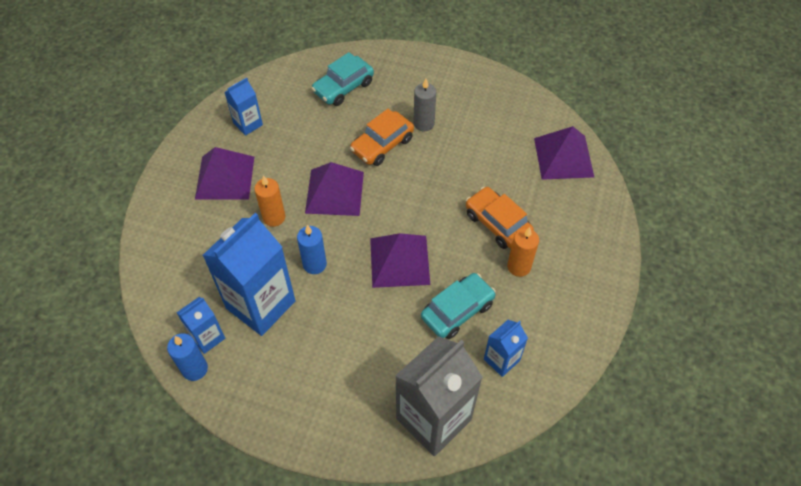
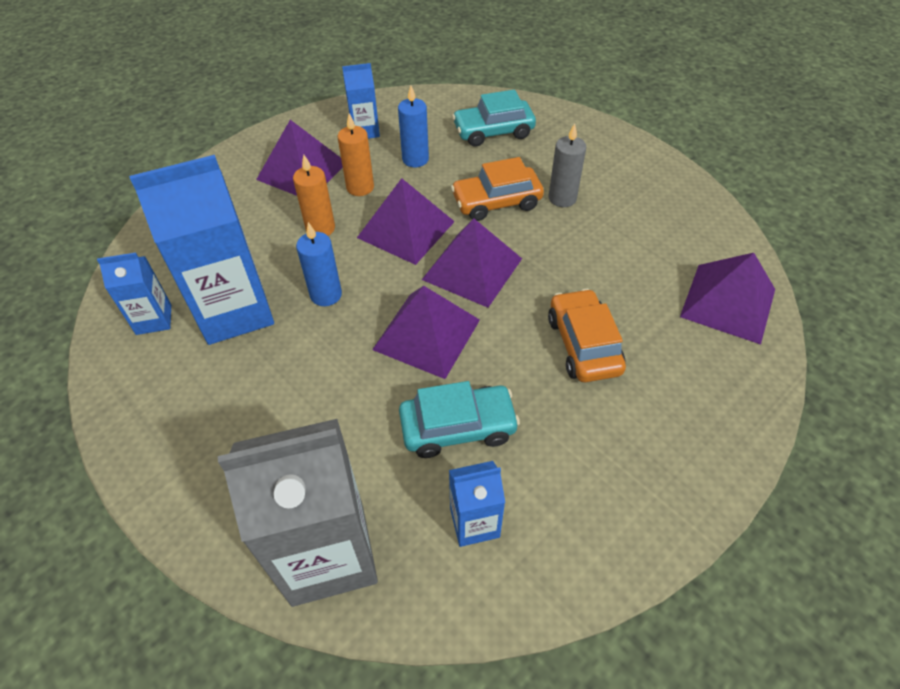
camera: 30 degrees right, 5 degrees down
blue candle [167,333,208,381] -> blue candle moved to [398,85,429,167]
orange candle [507,227,539,277] -> orange candle moved to [338,113,374,196]
none -> purple pyramid [422,218,522,308]

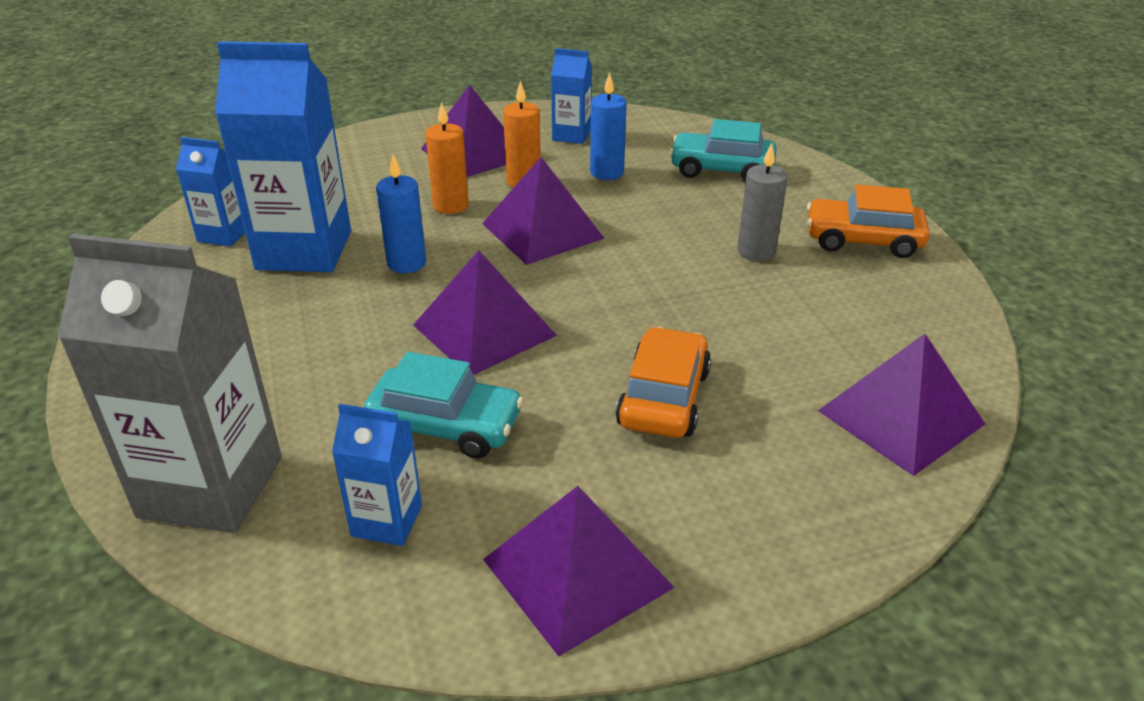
camera: 25 degrees right, 15 degrees down
purple pyramid [422,218,522,308] -> purple pyramid moved to [483,486,675,656]
orange car [451,157,544,221] -> orange car moved to [807,184,929,258]

